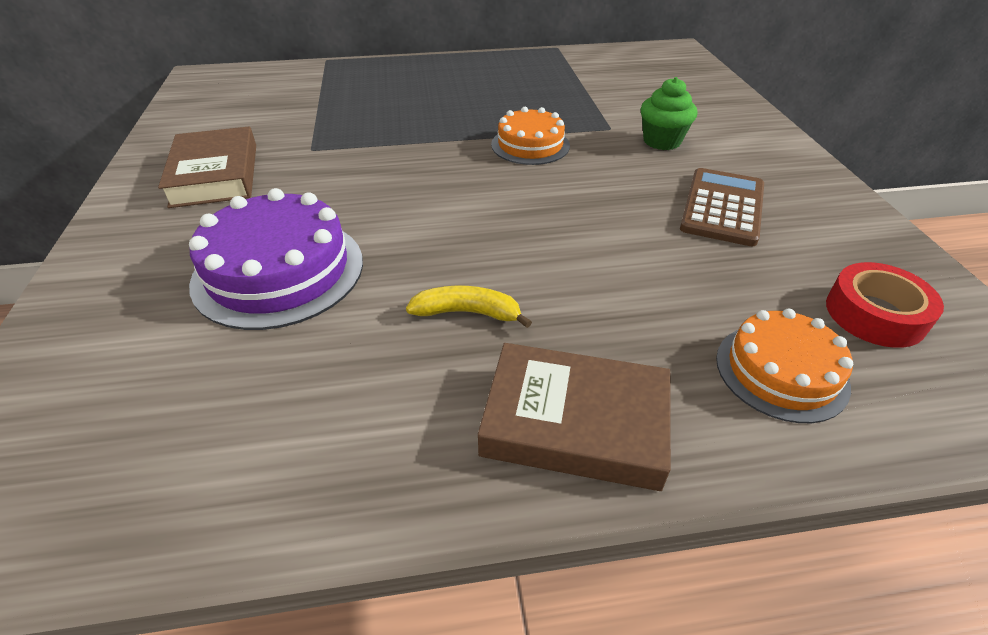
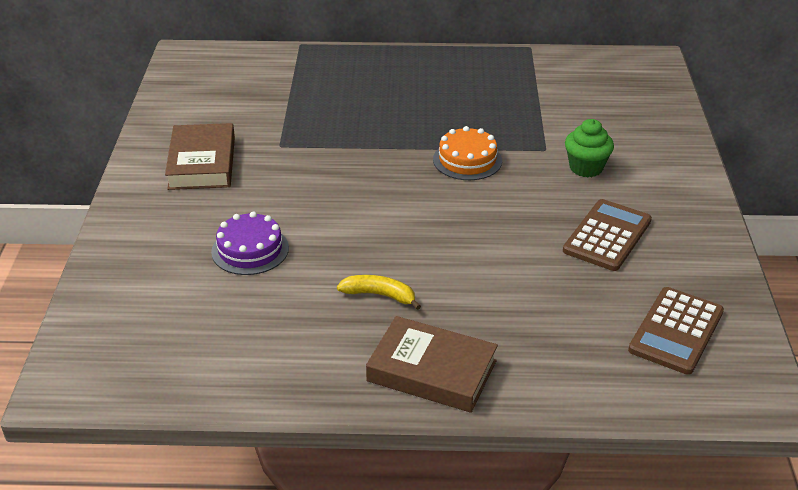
camera: 10 degrees right, 5 degrees down
purple cake [189,188,363,330] -> purple cake [211,211,289,275], size x0.63
orange cake [716,309,853,423] -> none
red tape [826,262,944,348] -> brown calculator [628,287,724,375]

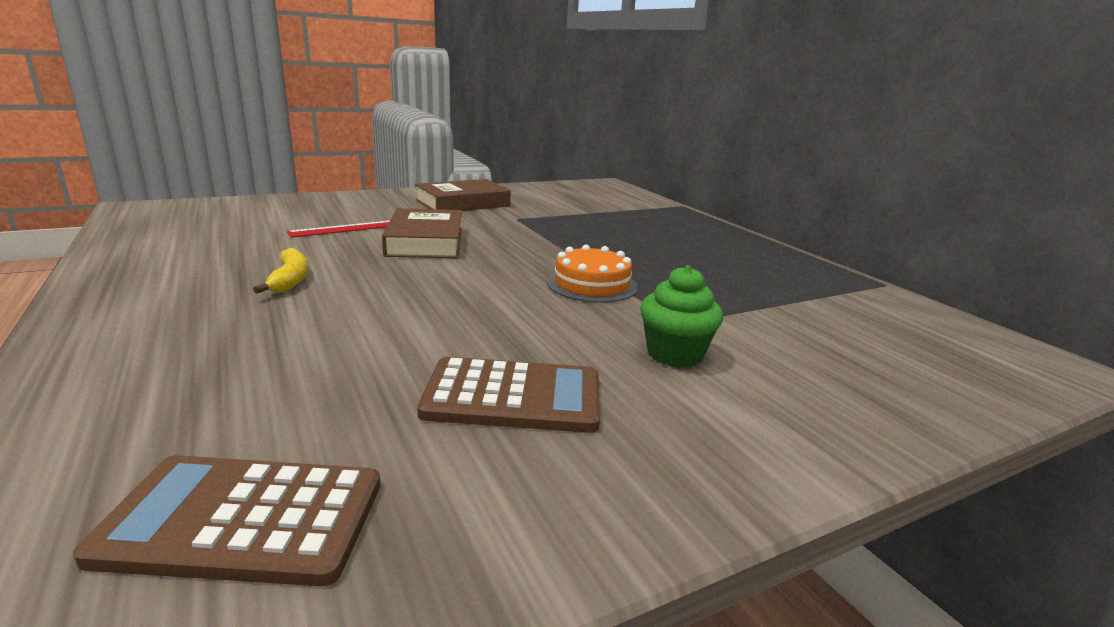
camera: 60 degrees right, 15 degrees down
purple cake [211,211,289,275] -> red ruler [287,220,390,238]
brown book [366,316,498,413] -> brown book moved to [382,208,462,258]

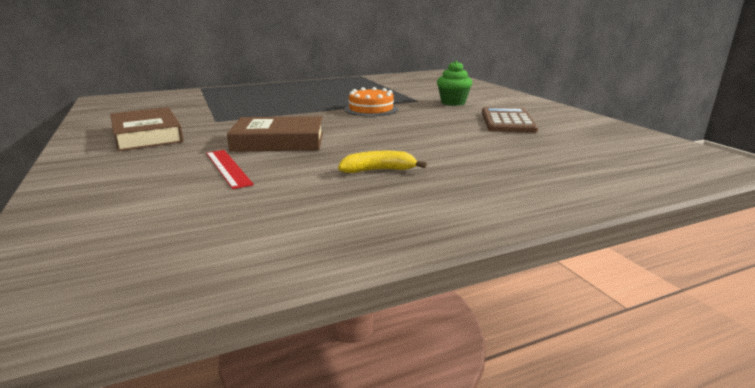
camera: 85 degrees left, 0 degrees up
brown calculator [73,455,380,587] -> none

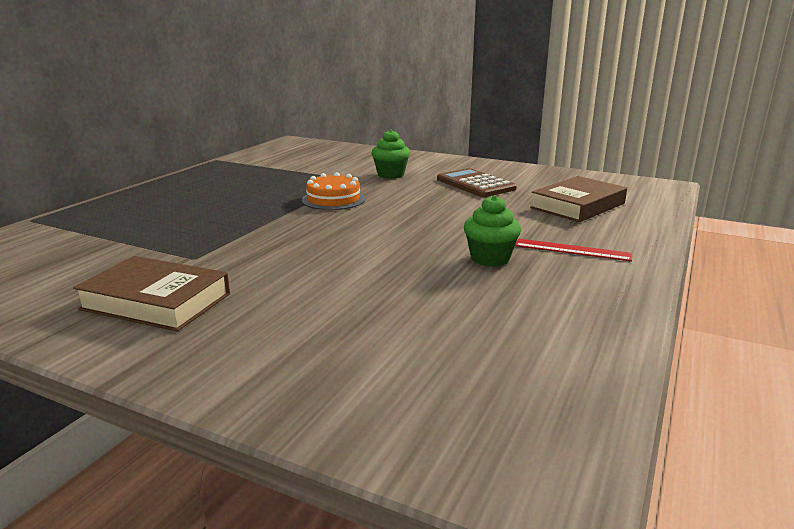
camera: 40 degrees left, 0 degrees up
red ruler [206,150,254,189] -> red ruler moved to [515,238,632,261]
brown book [227,116,323,152] -> brown book moved to [530,176,627,222]
yellow banana [338,151,427,173] -> green cupcake [464,195,521,267]

